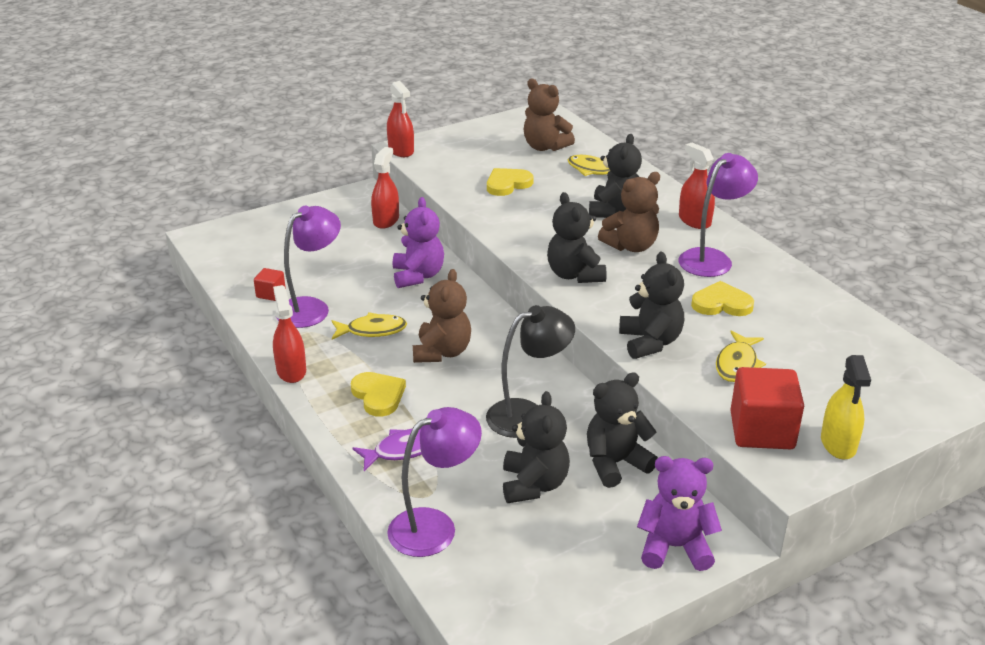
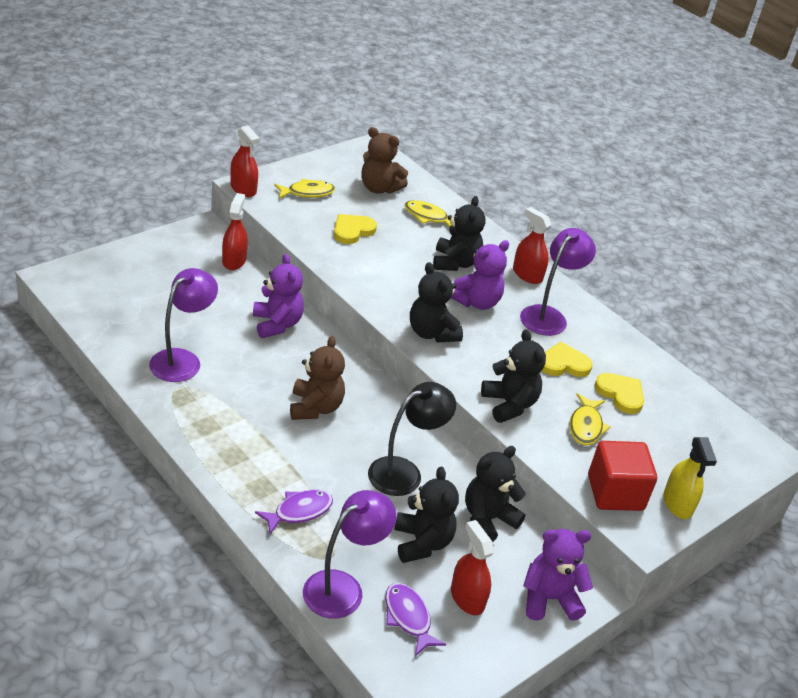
camera: 15 degrees left, 5 degrees up
red cube [254,268,286,301] -> none
red spray bottle [273,285,306,383] -> red spray bottle moved to [451,520,494,615]
yellow fish [332,312,407,340] -> yellow fish moved to [274,179,335,199]
yellow heart [351,372,406,417] -> yellow heart moved to [594,373,644,414]
brown teddy bear [598,172,660,252] -> purple teddy bear [451,240,509,310]
none -> purple fish [385,583,446,656]

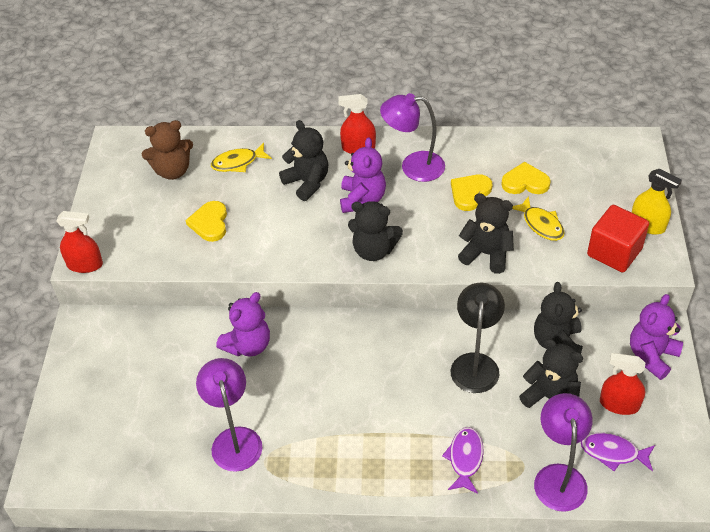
camera: 40 degrees left, 10 degrees up
red spray bottle [222,193,248,270] -> none
purple teddy bear [253,254,304,338] -> purple teddy bear turned 105 degrees clockwise [216,292,270,357]
yellow fish [274,179,335,199] -> none
brown teddy bear [290,336,345,420] -> none
purple lamp [520,228,596,336] -> purple lamp turned 75 degrees counterclockwise [380,93,445,182]

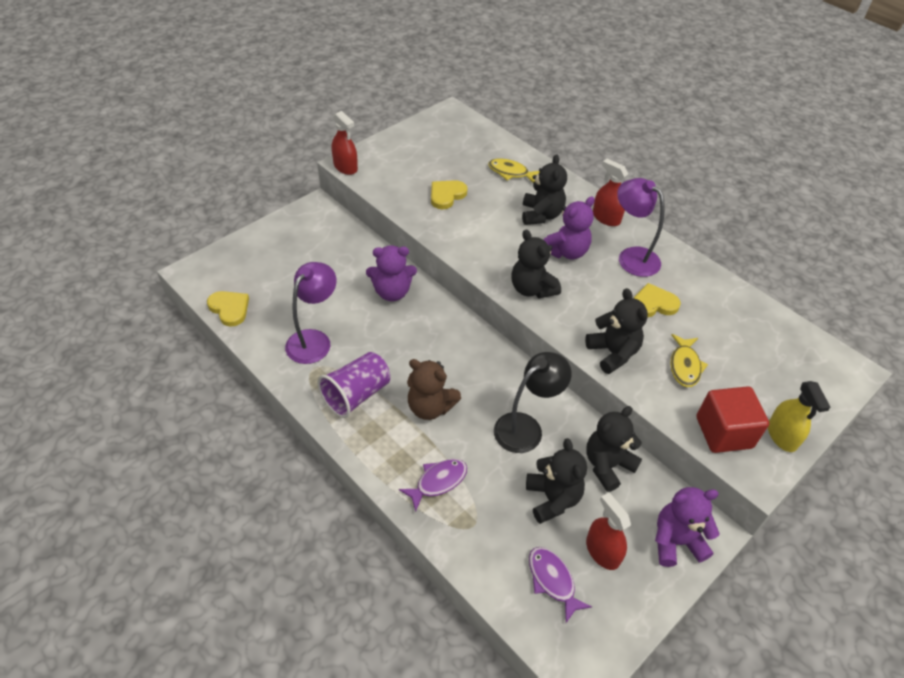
camera: 40 degrees right, 0 degrees up
brown teddy bear [142,120,193,180] -> brown teddy bear moved to [407,359,461,420]
yellow heart [501,162,551,194] -> yellow heart moved to [207,291,249,327]
purple lamp [534,393,593,512] -> none
none -> purple cup [318,352,390,418]

